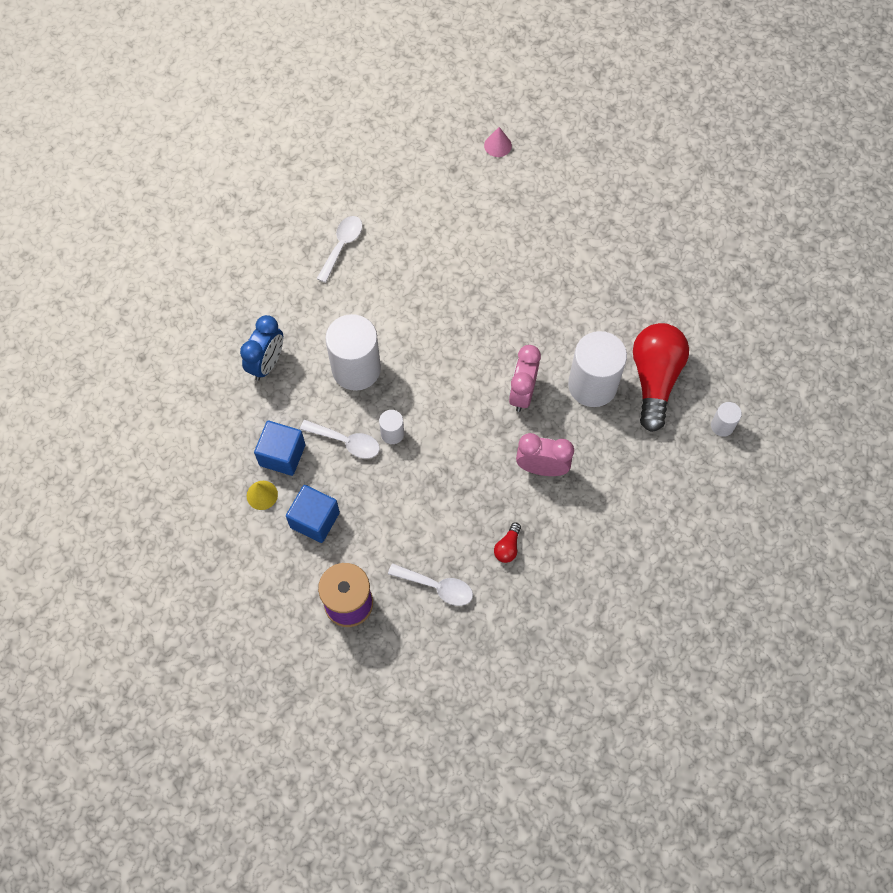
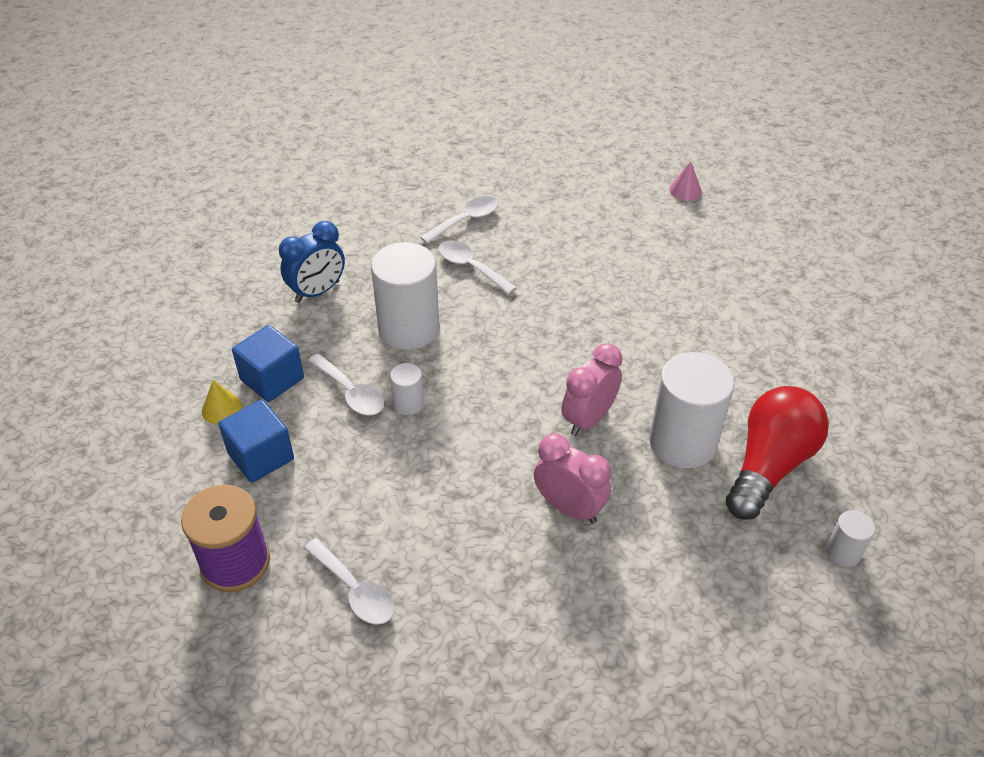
camera: 25 degrees right, 20 degrees down
red light bulb [494,523,521,563] -> none
none -> white spoon [438,240,517,294]

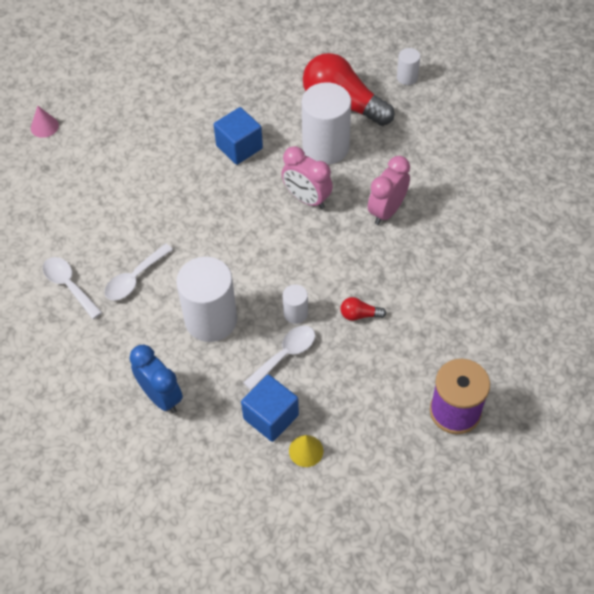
camera: 90 degrees left, 10 degrees up
blue cube [218,399,294,483] -> blue cube moved to [214,107,263,165]
white spoon [304,538,395,625] -> none
none -> red light bulb [341,297,386,321]

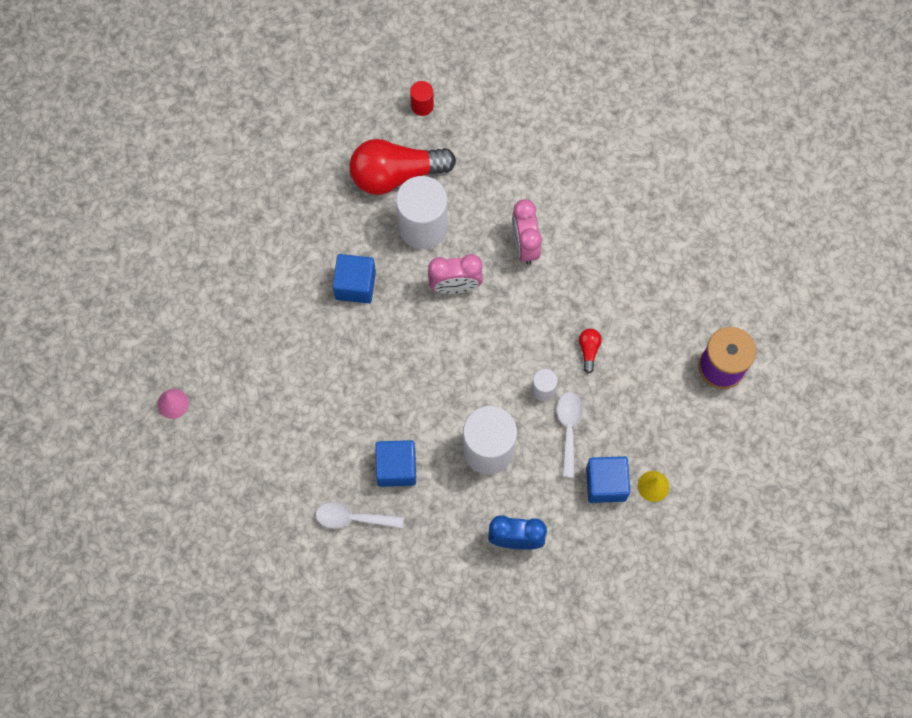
camera: 45 degrees left, 15 degrees up
white spoon [104,243,173,300] -> blue cube [375,440,416,487]
red light bulb [341,297,386,321] -> red light bulb turned 135 degrees clockwise [579,329,602,374]
white cylinder [397,48,420,85] -> red cylinder [410,81,434,116]

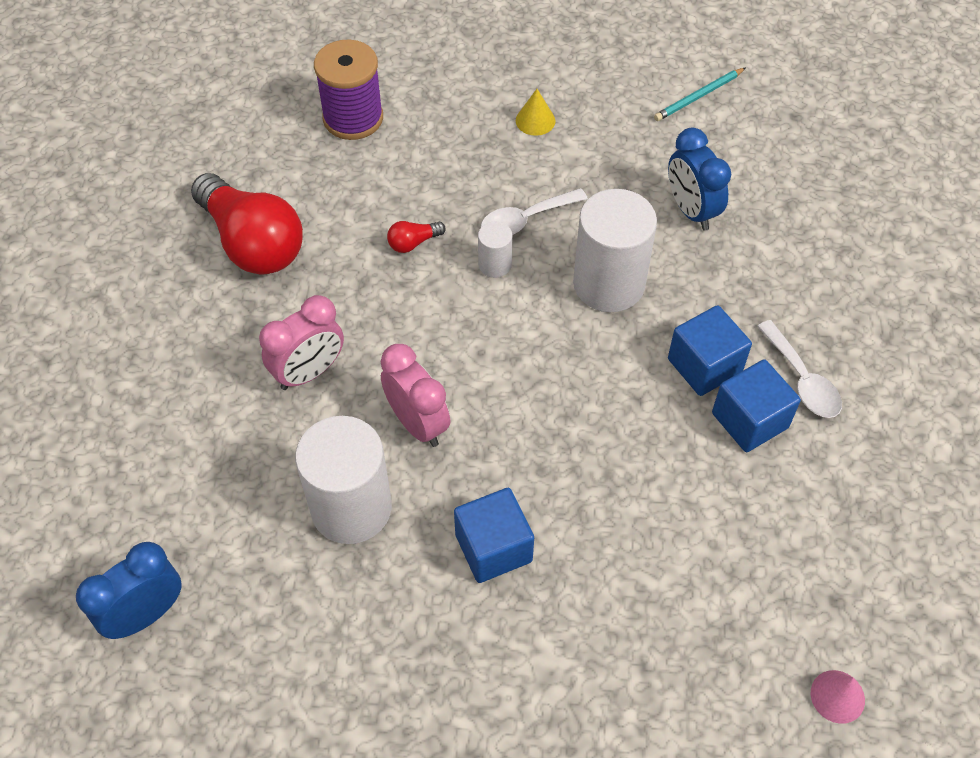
camera: 120 degrees left, 15 degrees down
red light bulb [349,139,456,195] -> red light bulb moved to [191,173,303,275]
red cylinder [410,81,434,116] -> blue clock [76,542,182,639]
blue cube [586,456,630,503] -> blue cube moved to [712,359,801,452]
none -> turquoise pencil [654,68,745,121]

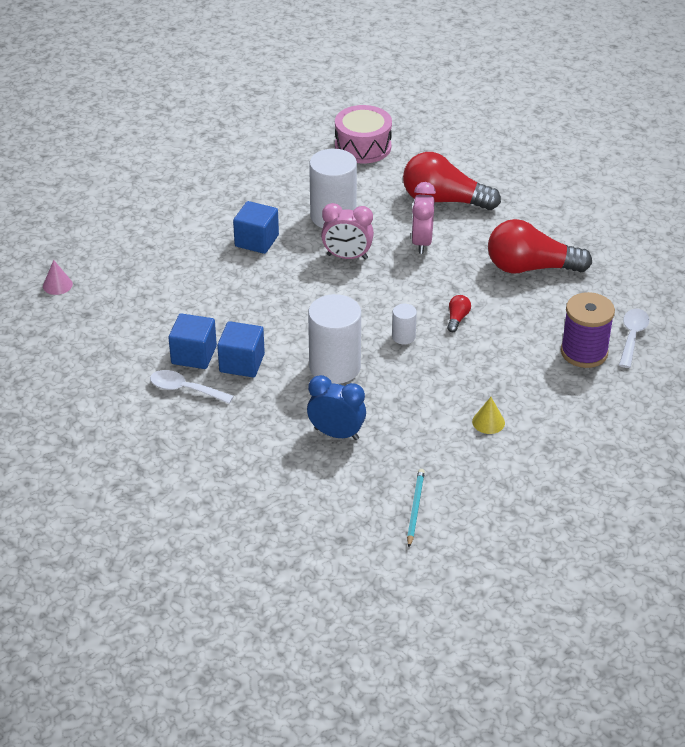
camera: 135 degrees right, 15 degrees down
blue clock [76,542,182,639] -> pink drum [335,105,392,164]
white spoon [481,188,588,235] -> white spoon moved to [619,309,649,368]
none -> red light bulb [403,152,501,210]

